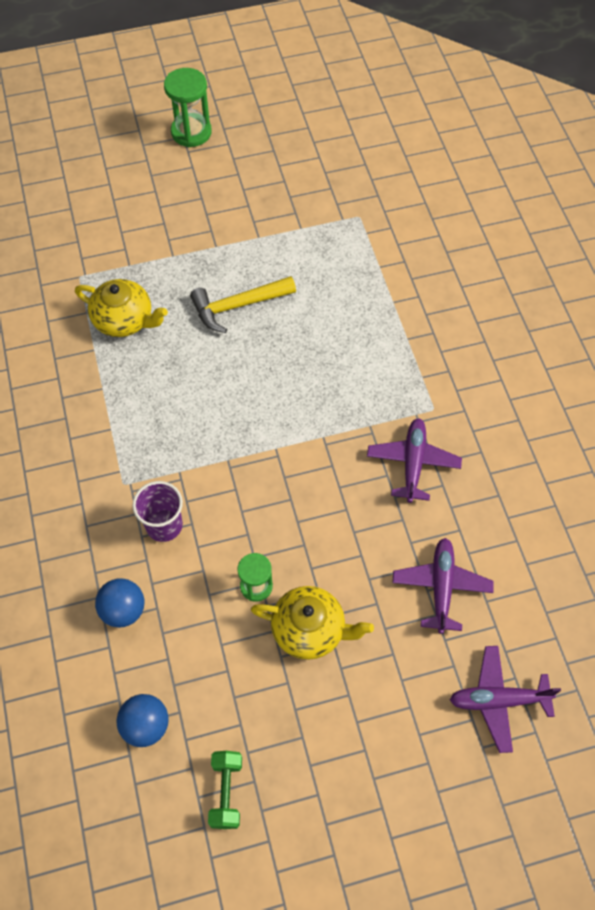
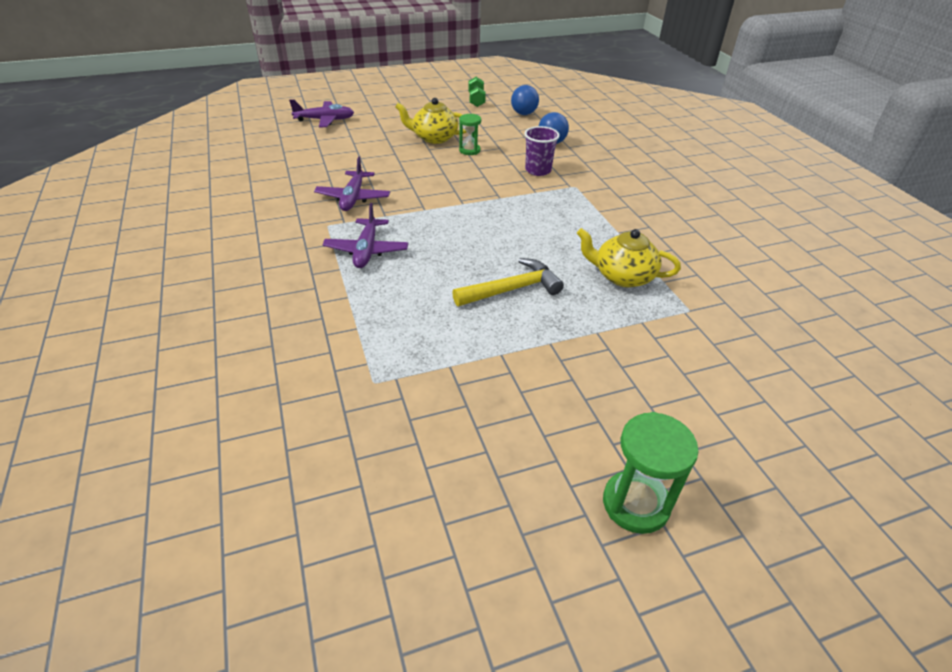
camera: 175 degrees right, 20 degrees down
purple plane [392,538,494,634] -> purple plane moved to [323,203,409,268]

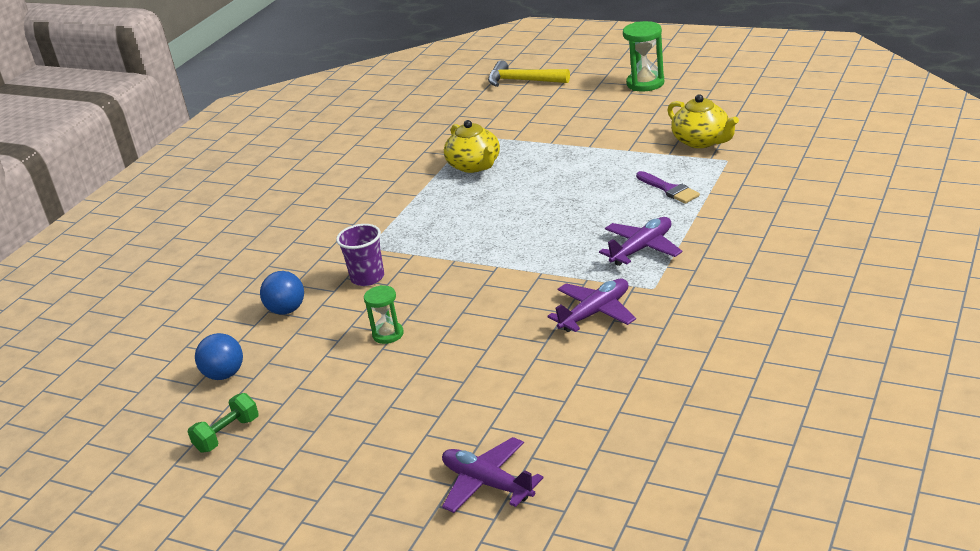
camera: 130 degrees left, 10 degrees down
yellow teapot [395,98,467,144] -> yellow teapot moved to [667,94,739,148]
yellow hammer [452,258,564,306] -> yellow hammer moved to [488,60,570,87]
none -> purple brush [636,171,700,204]

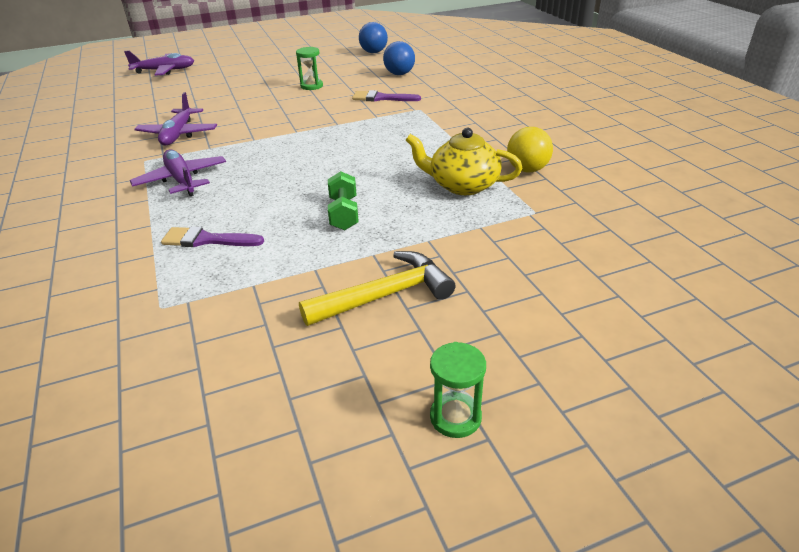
camera: 130 degrees right, 5 degrees up
green dumbbell [188,393,259,452] -> green dumbbell moved to [328,171,359,230]
purple cup [336,224,384,286] -> purple brush [352,90,421,102]
yellow hammer [488,60,570,87] -> yellow hammer moved to [299,251,455,326]
purple plane [599,217,682,266] -> purple plane turned 150 degrees clockwise [130,149,226,196]
green hourglass [623,21,664,92] -> green hourglass [430,342,486,438], size x0.63
yellow teapot [667,94,739,148] -> none
none -> yellow ball [507,127,553,173]

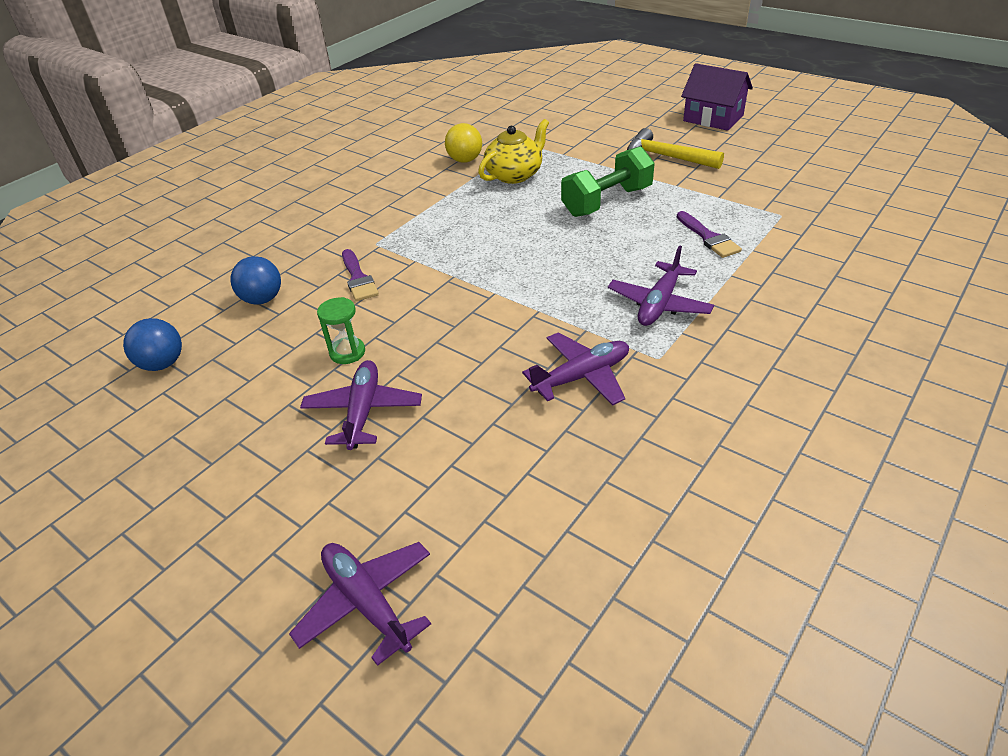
camera: 120 degrees left, 5 degrees up
green dumbbell [328,171,359,230] -> green dumbbell [561,146,655,217], size x1.66
yellow teapot [406,128,522,195] -> yellow teapot turned 120 degrees counterclockwise [478,119,549,184]
green hourglass [430,342,486,438] -> purple house [681,63,753,131]
none -> purple plane [300,360,422,450]

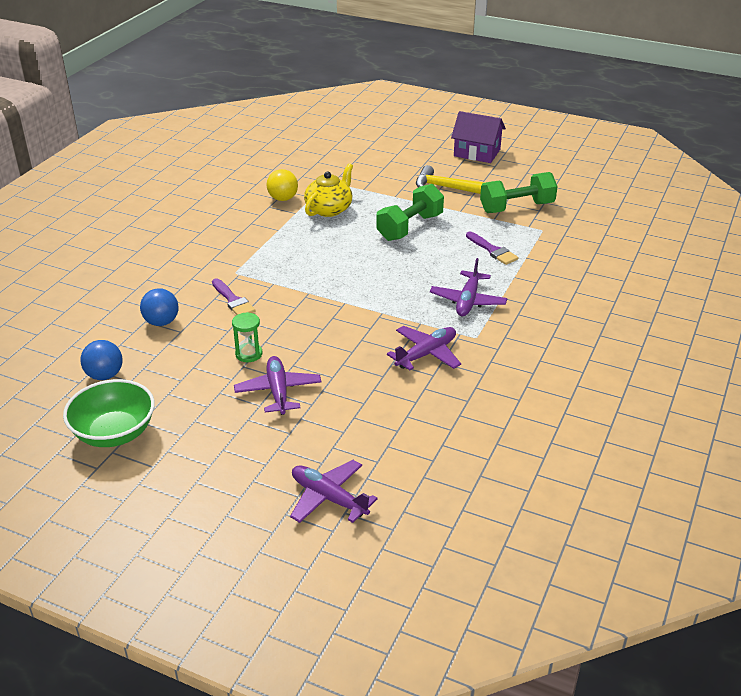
camera: 15 degrees left, 5 degrees down
none -> green bowl [63,379,155,447]
none -> green dumbbell [480,172,558,213]

